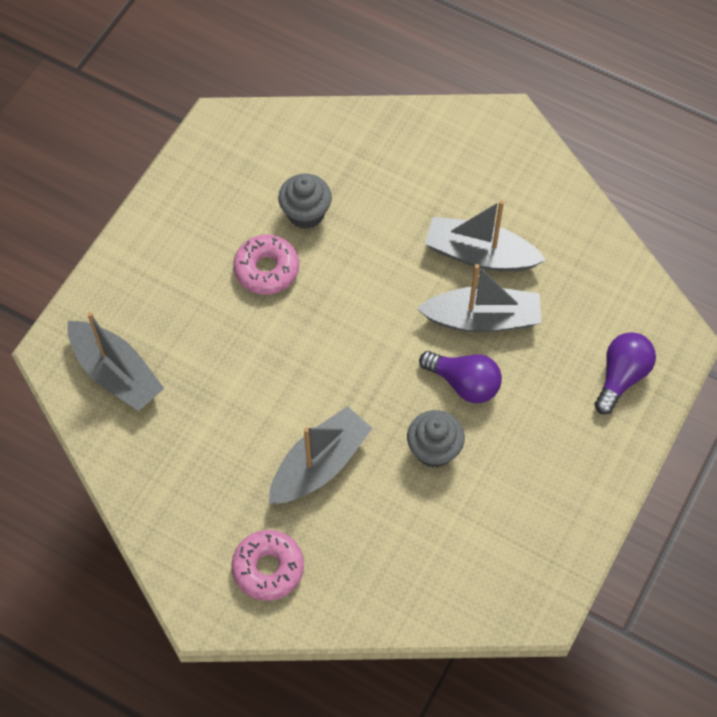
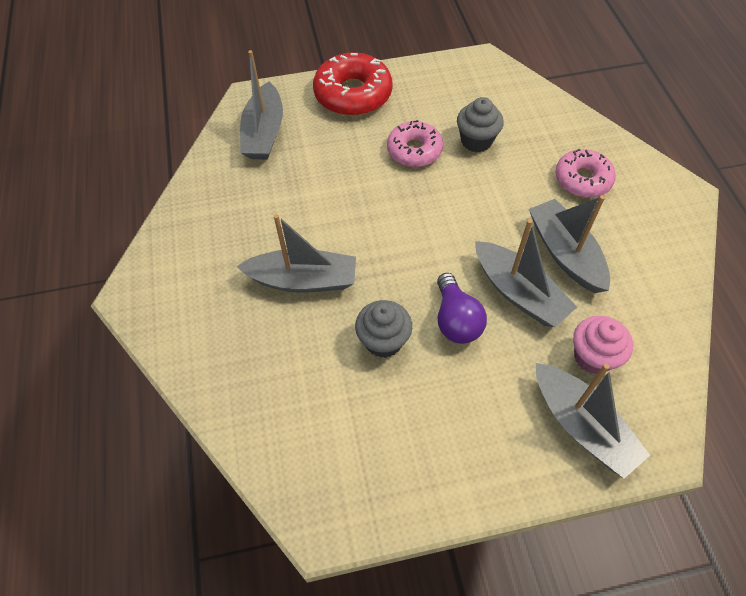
camera: 50 degrees right, 5 degrees down
pink donut [231,530,304,601] -> pink donut moved to [555,149,616,198]
purple light bulb [594,332,656,414] -> grey boat [536,363,650,479]
none -> red donut [313,52,392,116]
none -> pink cupcake [573,316,633,374]

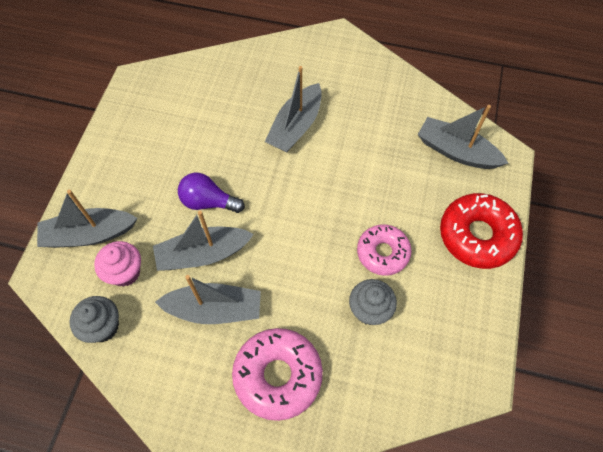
camera: 115 degrees right, 5 degrees up
grey cupcake [355,300,412,358] -> grey cupcake moved to [70,296,119,343]
pink donut [555,149,616,198] -> pink donut [232,328,323,421], size x1.50

